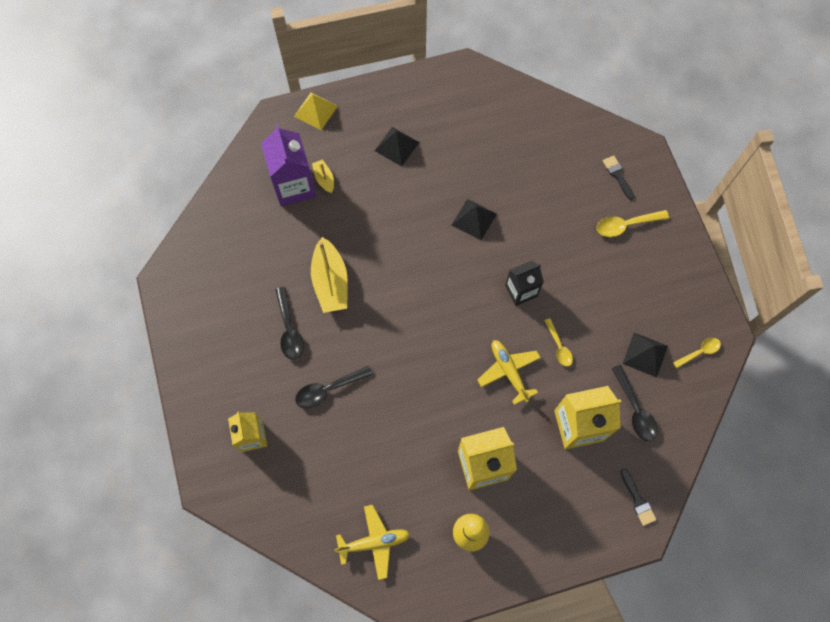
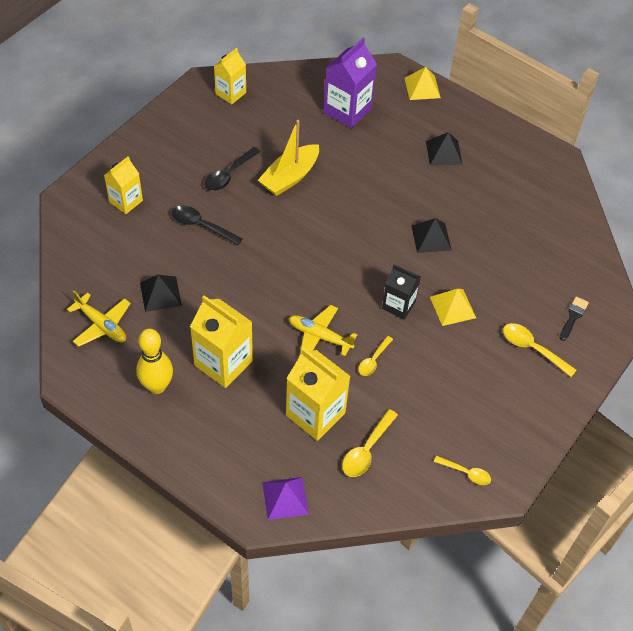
camera: 50 degrees right, 15 degrees down
yellow boat [312,159,334,193] -> none
yellow plane [477,340,541,405] -> yellow plane turned 90 degrees counterclockwise [289,305,357,357]
black spoon [611,365,658,442] -> yellow spoon [342,409,398,477]
black brush [621,469,657,526] -> purple pyramid [262,477,309,520]
black pyramid [623,332,668,378] -> black pyramid moved to [140,275,182,312]
none -> yellow carton [214,48,246,104]
none -> yellow pyramid [430,289,476,326]

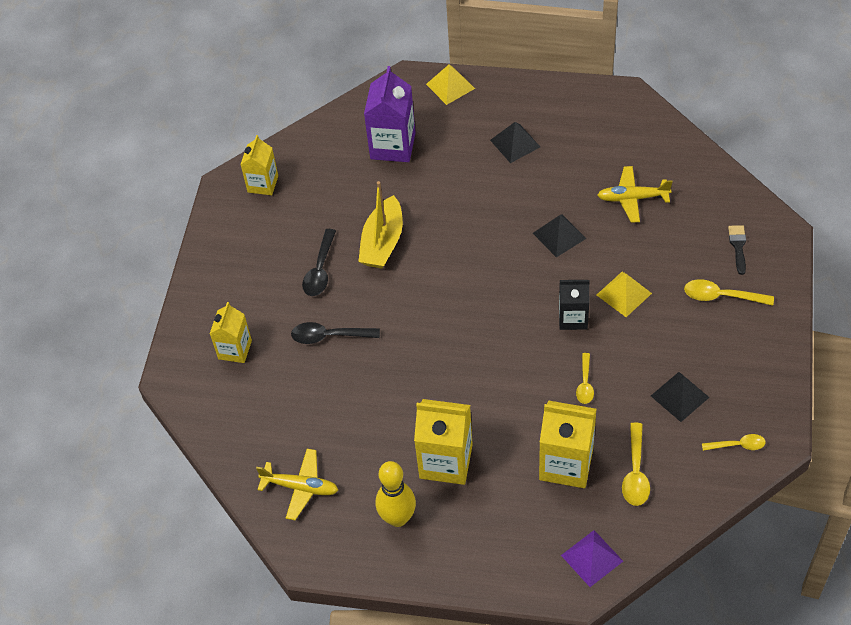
camera: 20 degrees left, 0 degrees up
black pyramid [140,275,182,312] -> black pyramid moved to [651,372,710,422]
yellow plane [289,305,357,357] -> yellow plane moved to [597,166,673,223]

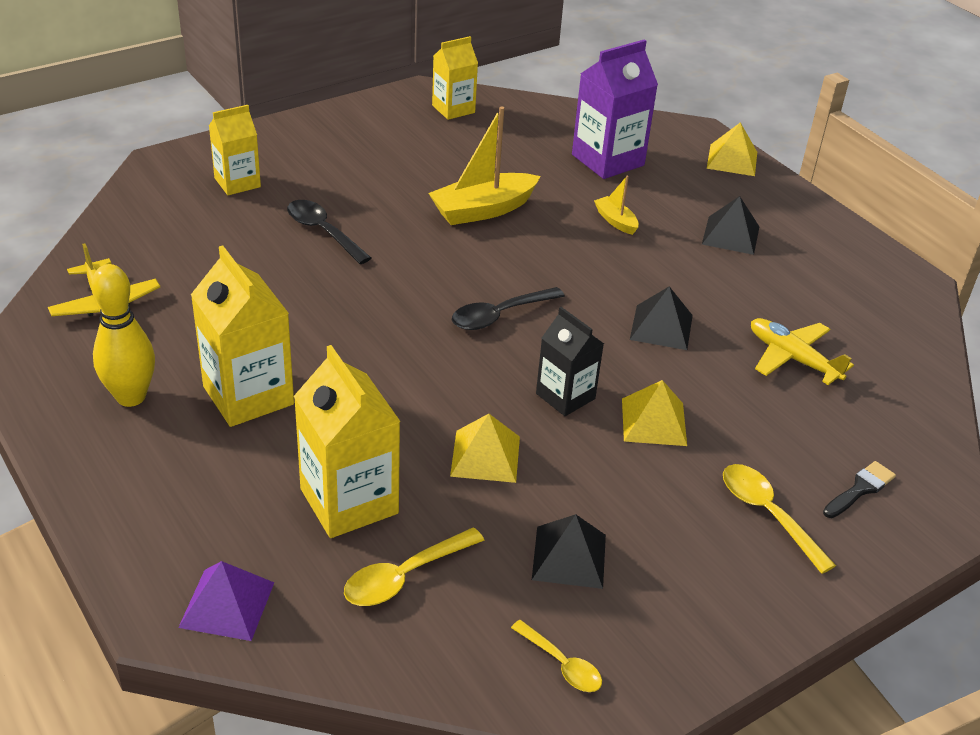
camera: 40 degrees right, 15 degrees down
black spoon [302,229,336,296] -> black spoon moved to [452,287,565,330]
yellow spoon [576,353,594,404] -> yellow pyramid [450,414,520,483]
none -> yellow boat [594,176,639,235]

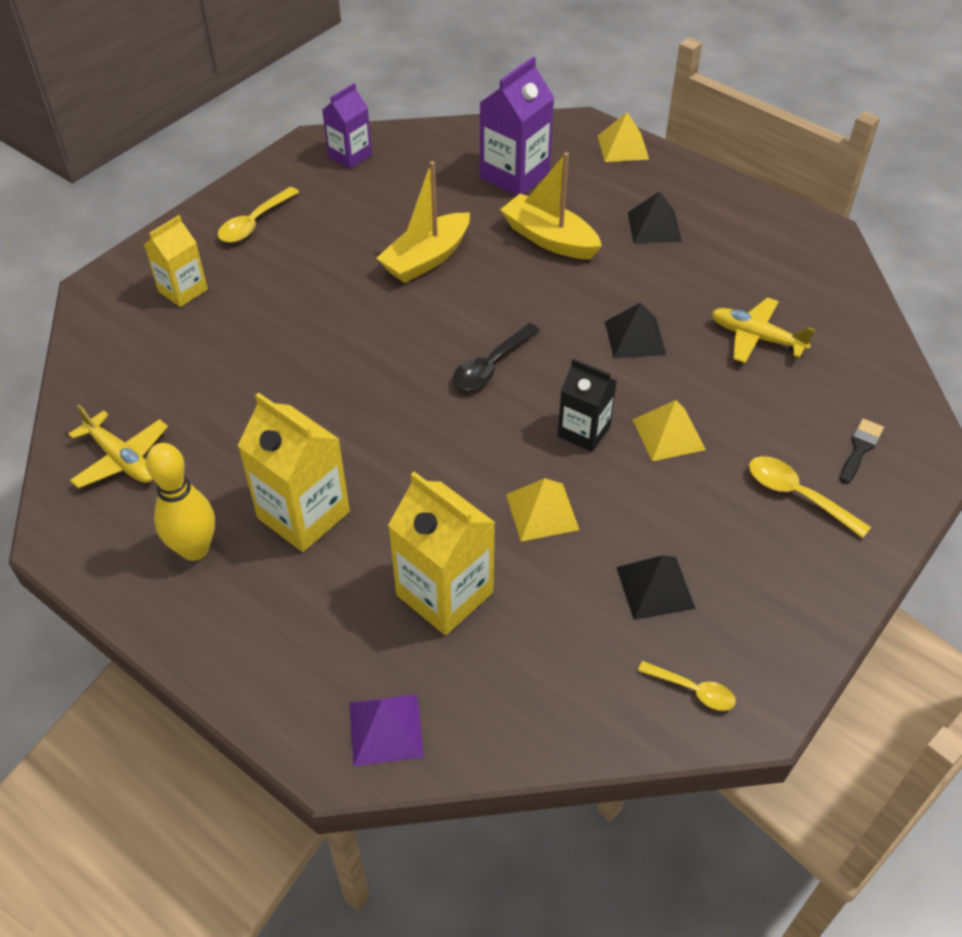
camera: 15 degrees left, 10 degrees up
black spoon [287,200,371,264] -> none
yellow spoon [344,527,484,606] -> yellow spoon moved to [218,187,299,243]
yellow carton [432,36,478,120] -> purple carton [322,83,372,169]
yellow boat [594,176,639,235] -> yellow boat [500,152,602,259], size x1.98

